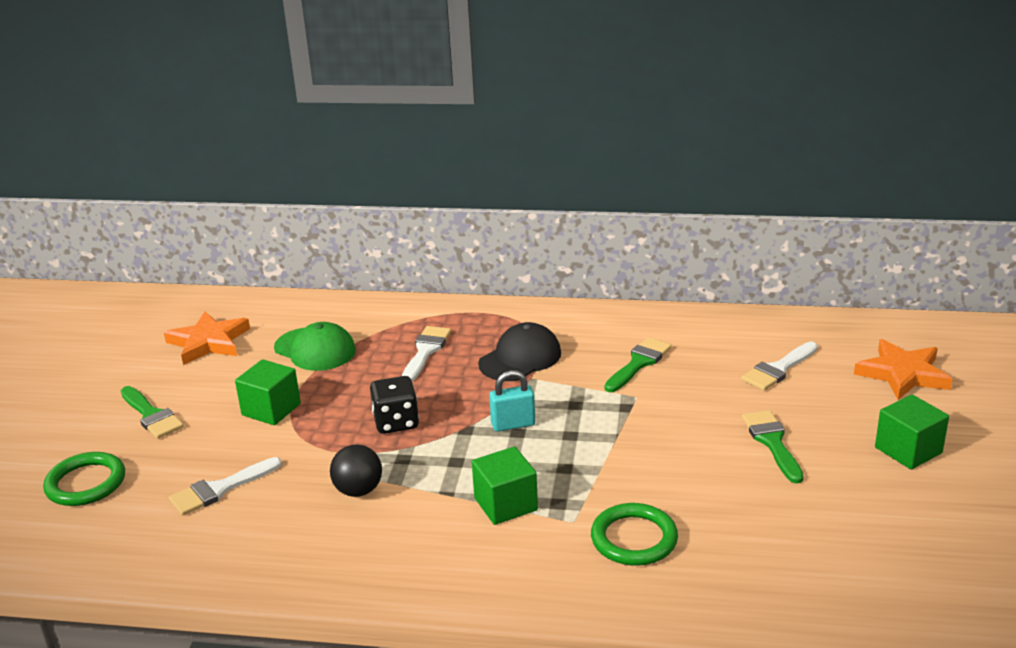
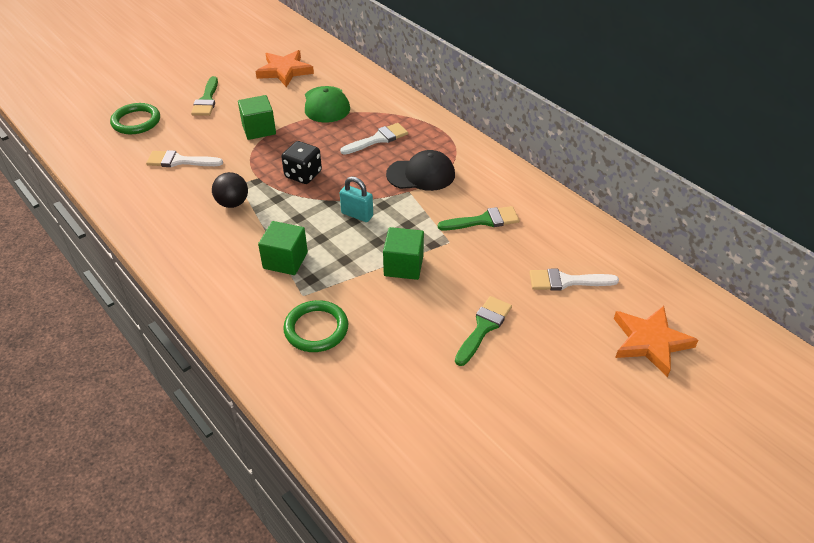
camera: 40 degrees right, 15 degrees up
green cube [875,394,949,469] -> green cube moved to [383,227,424,280]

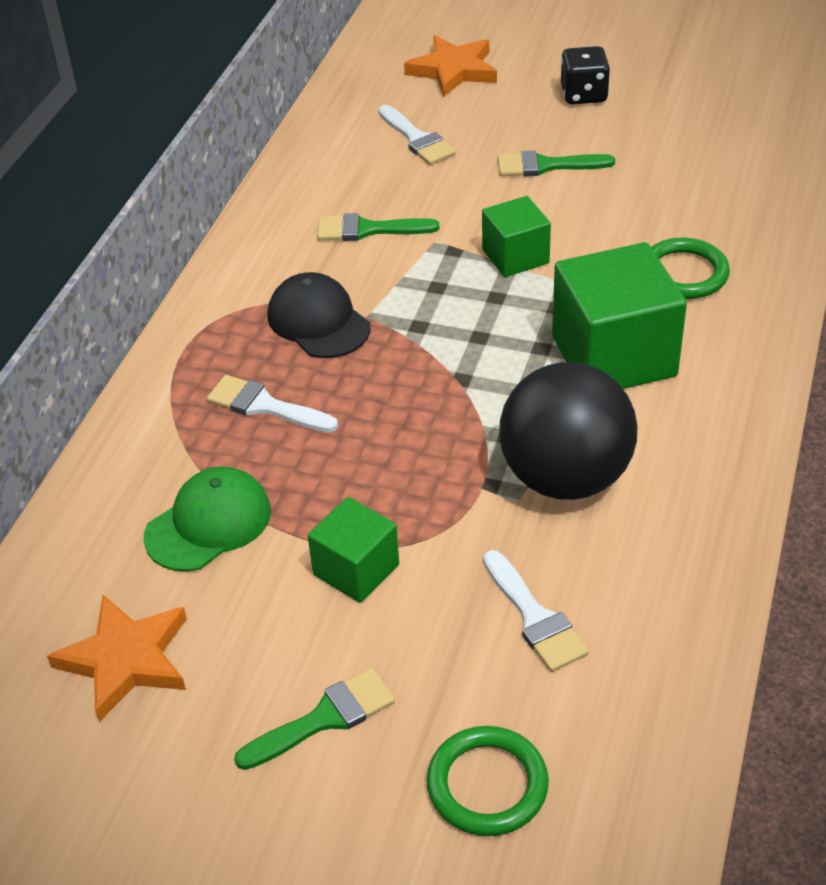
camera: 120 degrees left, 0 degrees up
black ball [212,172,248,208] -> black ball [499,362,637,500], size x2.07
green cube [258,221,308,275] -> green cube [552,242,687,389], size x1.78
black dice [281,141,322,184] -> black dice moved to [561,46,610,104]
turquoise padlock [340,176,373,222] -> none
green brush [438,206,519,230] -> green brush turned 45 degrees counterclockwise [317,213,439,241]

